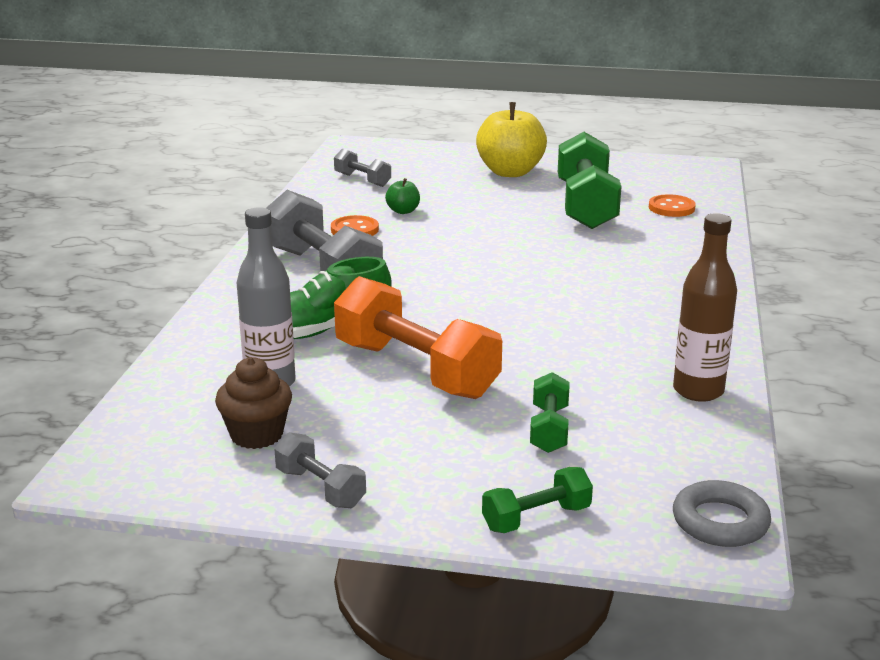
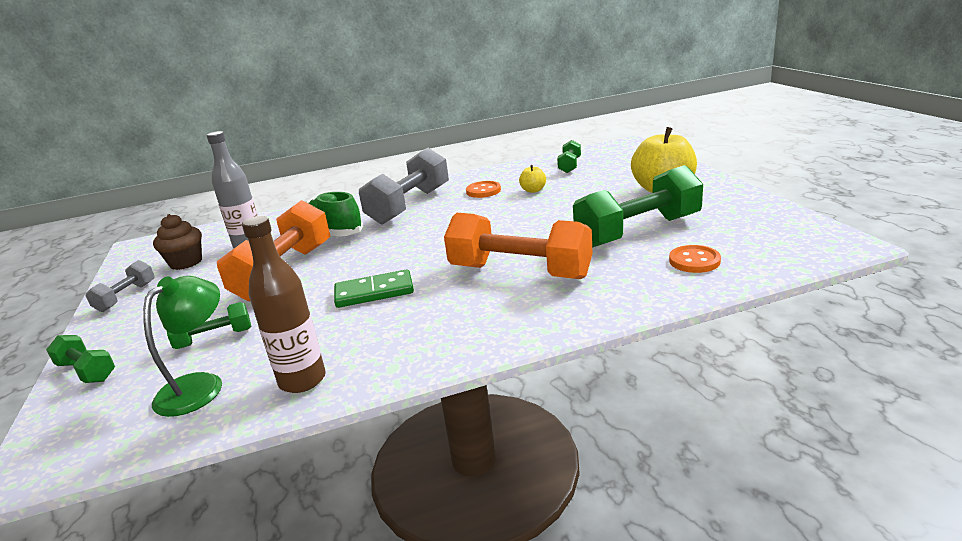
camera: 65 degrees right, 0 degrees up
grey dumbbell [334,148,391,187] -> green dumbbell [557,140,581,173]
green apple [385,178,420,214] -> yellow apple [519,165,546,193]
grey ring [673,480,771,547] -> none
none -> green lamp [143,276,222,417]
none -> green domino [334,269,414,308]
none -> orange dumbbell [444,213,592,279]

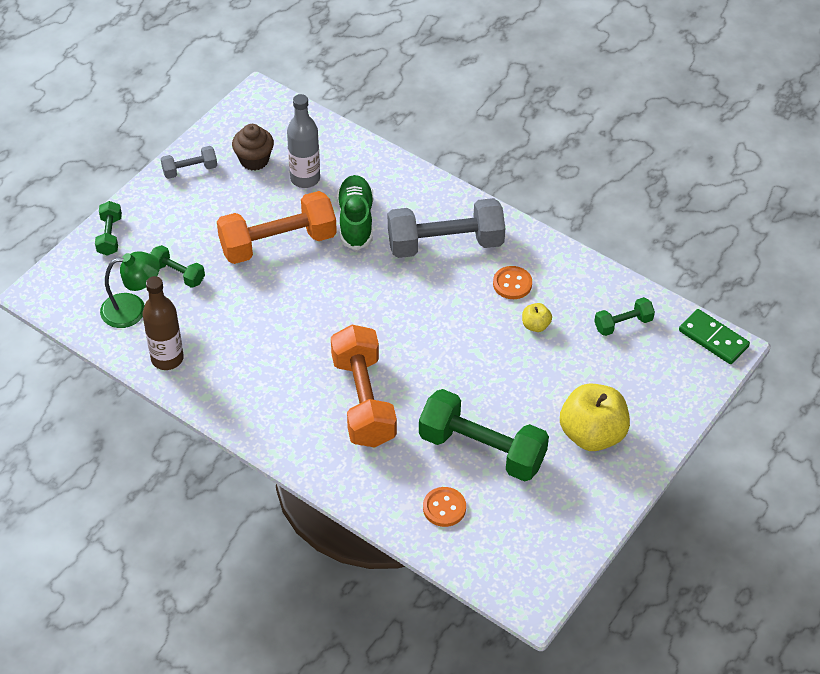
camera: 50 degrees right, 25 degrees up
green domino [334,269,414,308] -> green domino moved to [679,309,750,364]

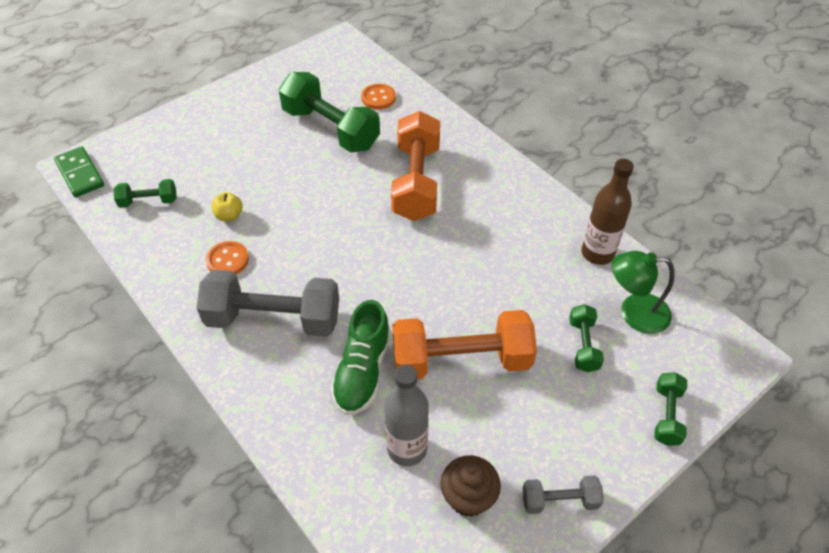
camera: 165 degrees left, 0 degrees up
green dumbbell [150,245,205,288] -> green dumbbell turned 45 degrees clockwise [569,304,604,372]
yellow apple [560,383,630,451] -> none

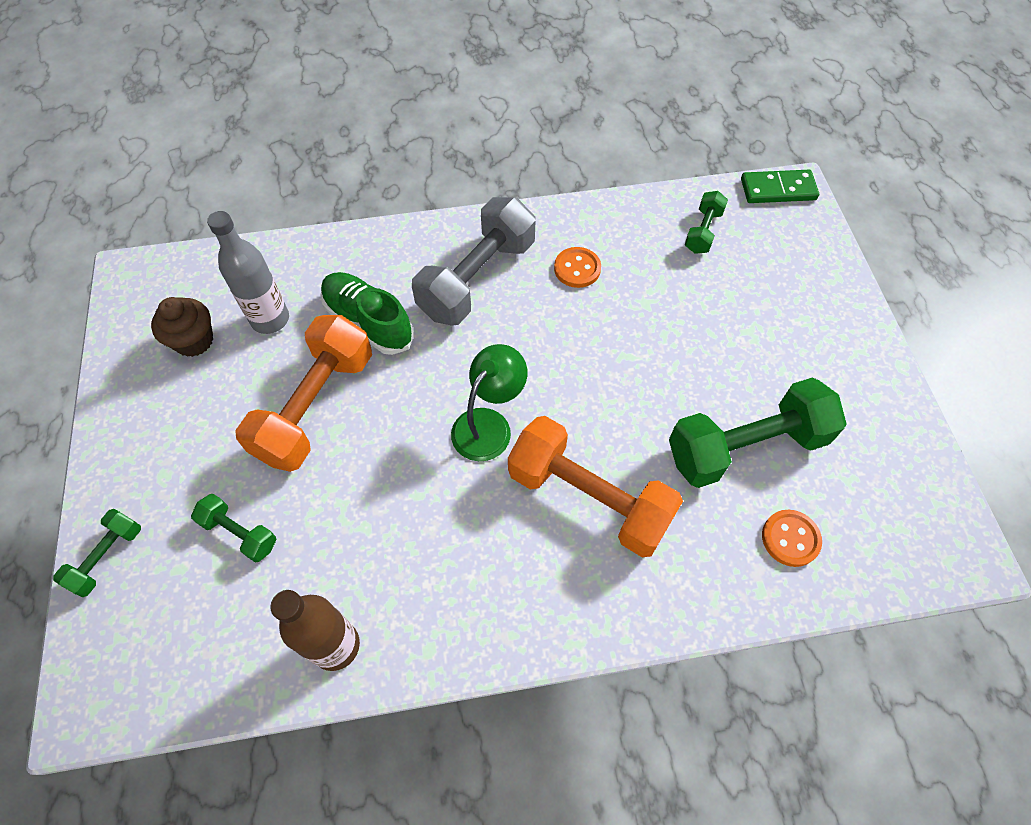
camera: 120 degrees right, 10 degrees up
yellow apple [212,192,243,221] -> none
grey dumbbell [522,475,604,514] -> none
green lamp [612,251,675,334] -> green lamp moved to [451,344,527,461]
green dumbbell [654,372,687,446] -> green dumbbell turned 75 degrees clockwise [53,509,141,597]

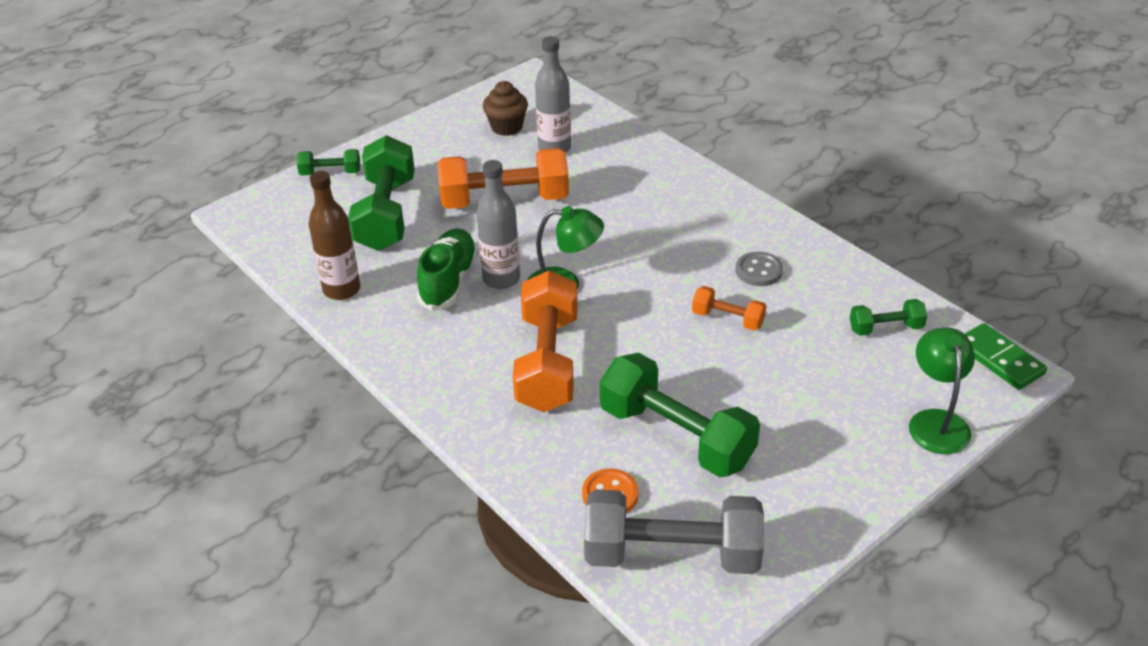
camera: 60 degrees right, 20 degrees down
green dumbbell [191,494,277,562] -> green dumbbell [348,135,415,251], size x2.04
green shoe [321,272,414,355] -> green shoe moved to [416,228,478,311]
grey dumbbell [412,197,536,326] -> grey dumbbell moved to [584,489,764,574]
orange button [554,247,601,288] -> grey button [736,252,783,286]
none -> grey bottle [476,160,520,289]
none -> orange dumbbell [692,286,766,331]
none -> green lamp [909,327,975,454]

